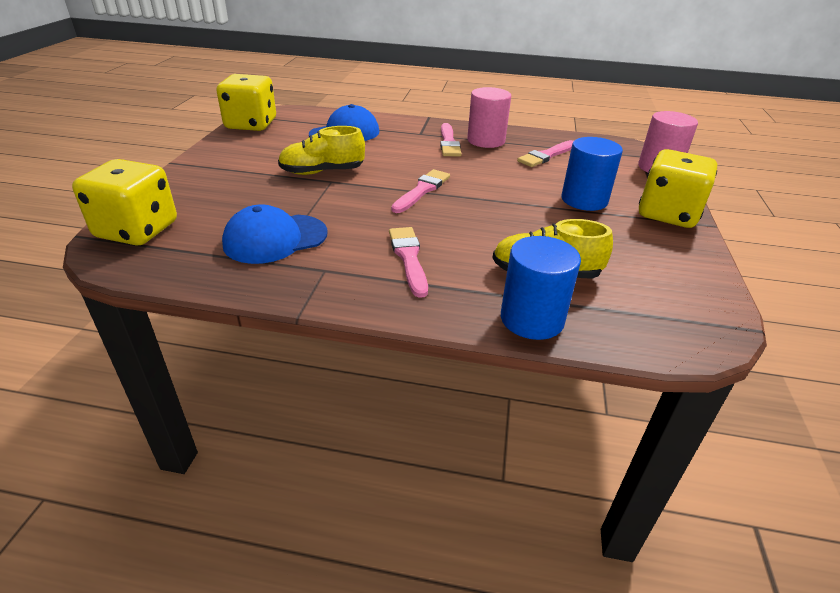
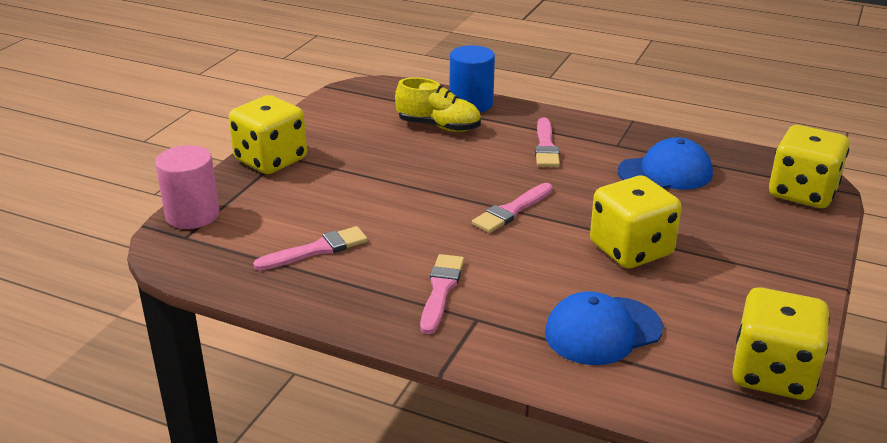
camera: 165 degrees left, 5 degrees down
yellow shoe [278,126,365,175] -> yellow dice [590,176,682,269]
pink cylinder [467,87,511,148] -> none
blue cylinder [561,137,623,211] -> none

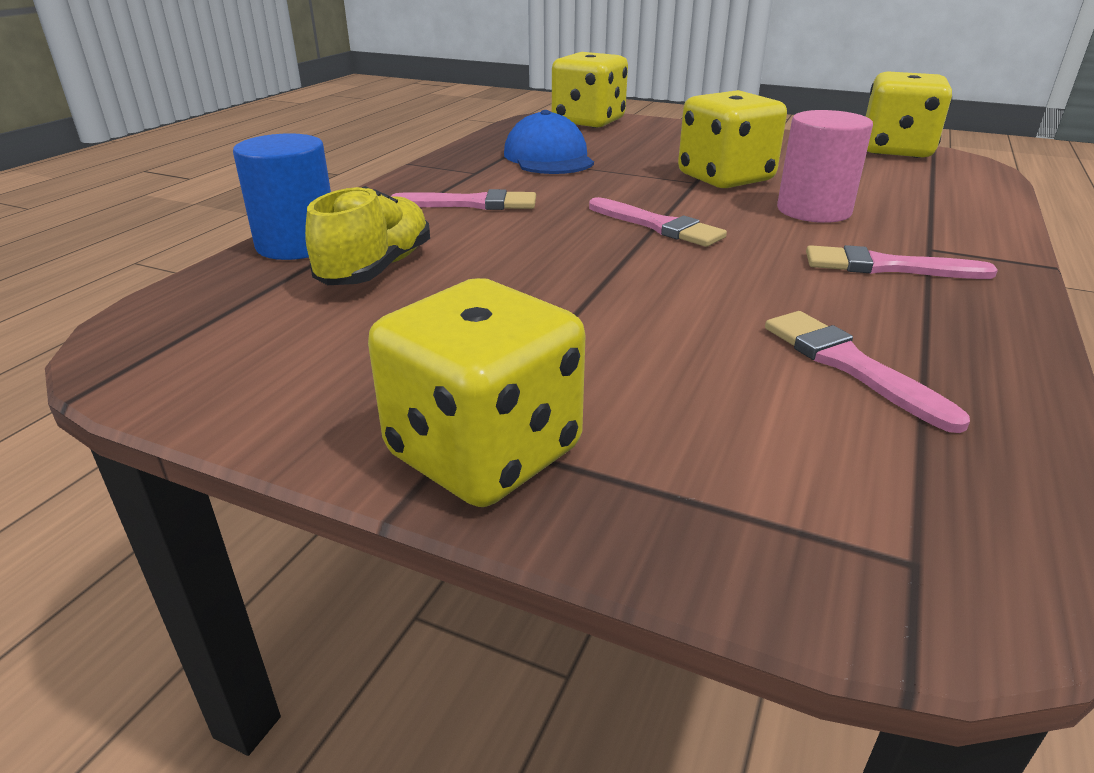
camera: 90 degrees left, 0 degrees up
pink cylinder [155,145,220,229] -> pink cylinder moved to [777,110,873,223]
blue cap [545,292,663,365] -> none

